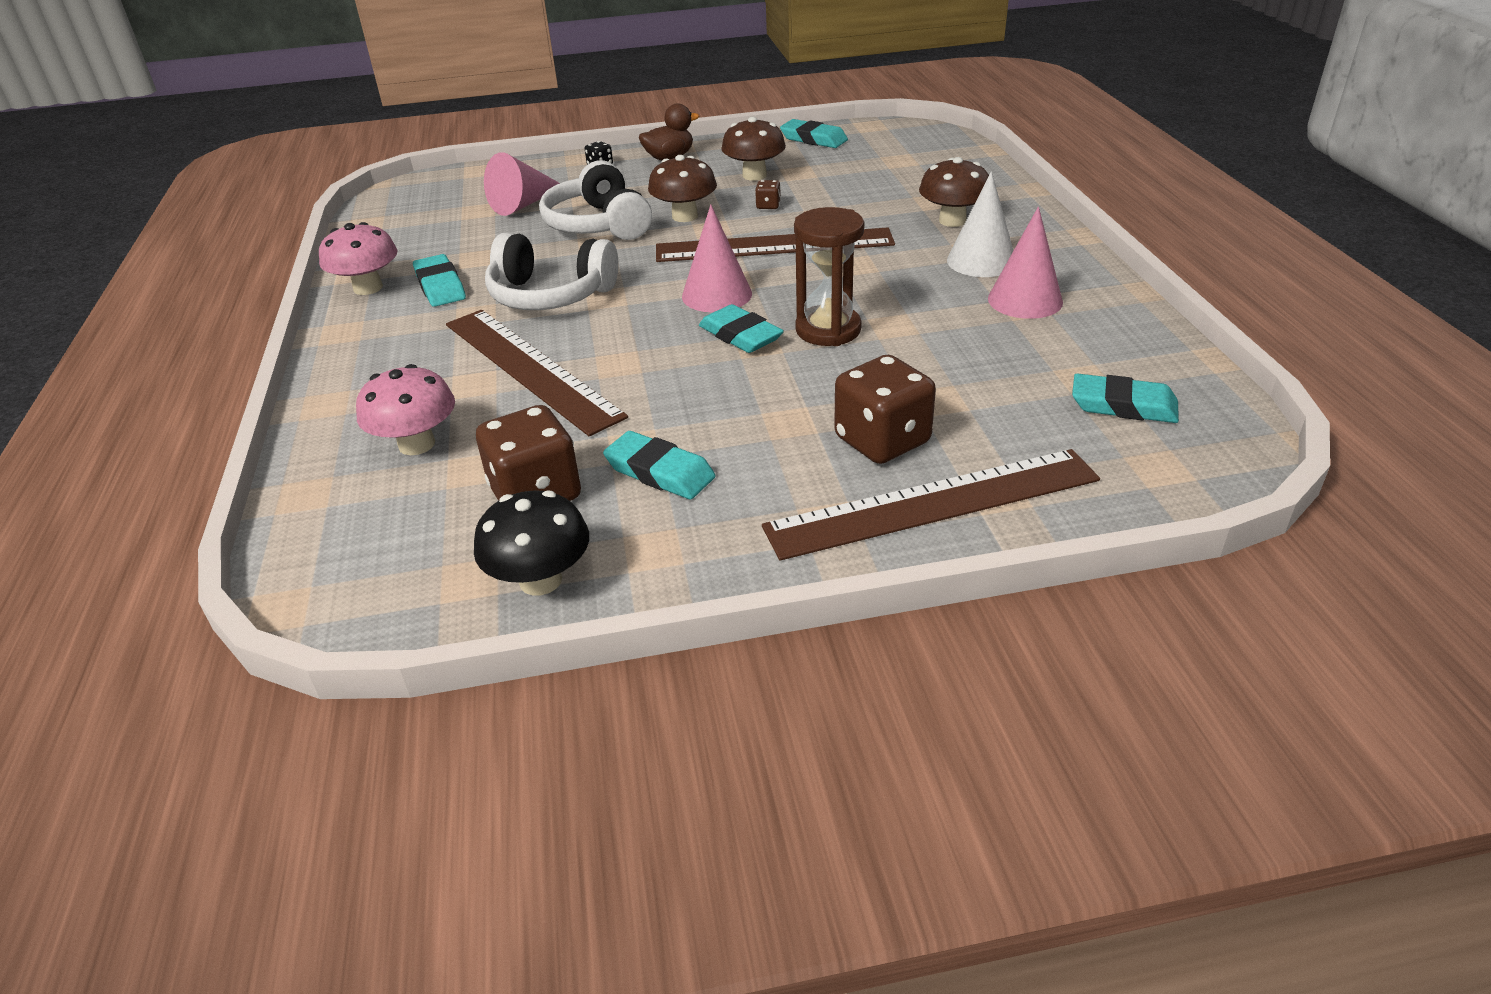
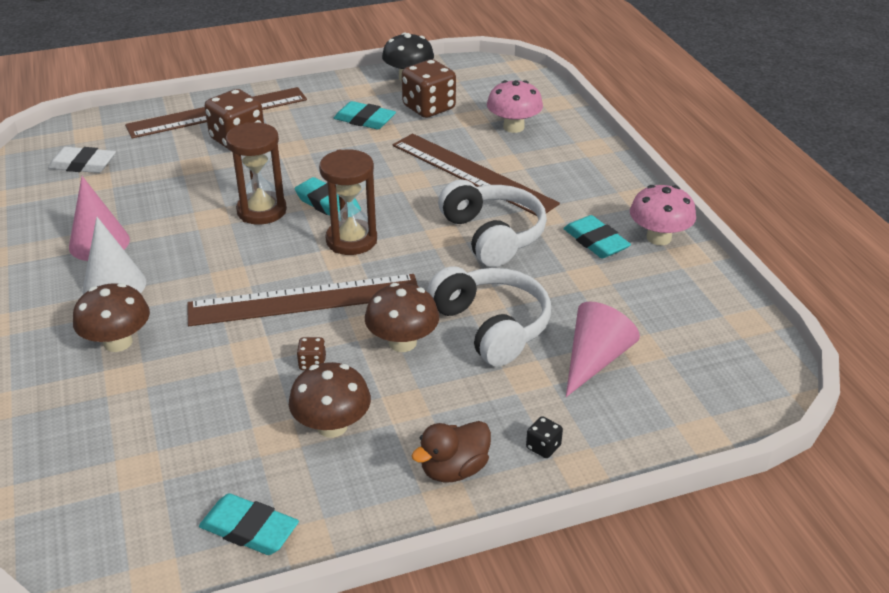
camera: 170 degrees right, 0 degrees up
white headphones [485,233,619,310] -> white headphones turned 60 degrees clockwise [438,179,547,267]
pink cone [682,204,752,312] -> brown hourglass [319,150,377,255]
turquoise eraser [1072,373,1179,423] -> white eraser [48,147,116,173]

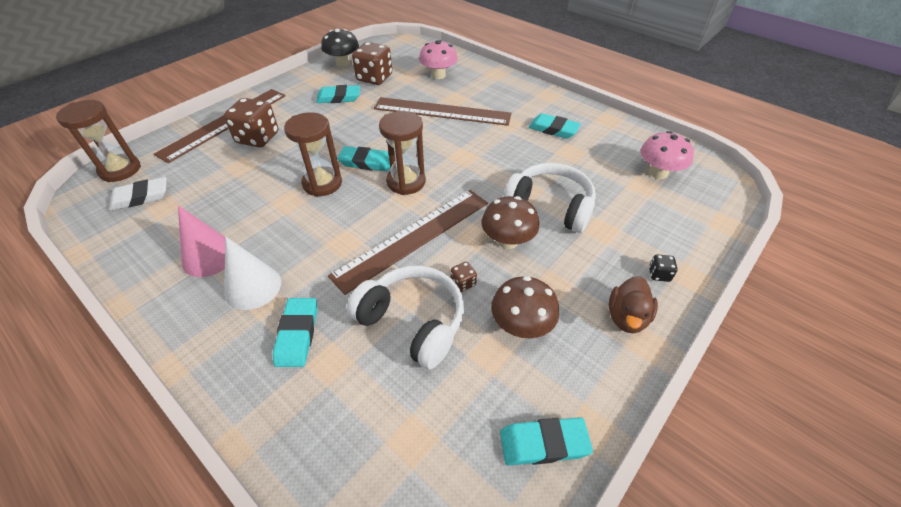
camera: 30 degrees left, 10 degrees up
brown mushroom [73,283,150,352] -> turquoise eraser [273,298,317,367]
white headphones [438,179,547,267] -> white headphones moved to [347,266,464,369]
pink cone [566,301,640,397] -> none
pink mushroom [630,185,696,245] -> pink mushroom moved to [641,131,694,179]
none -> brown hourglass [56,100,141,182]

